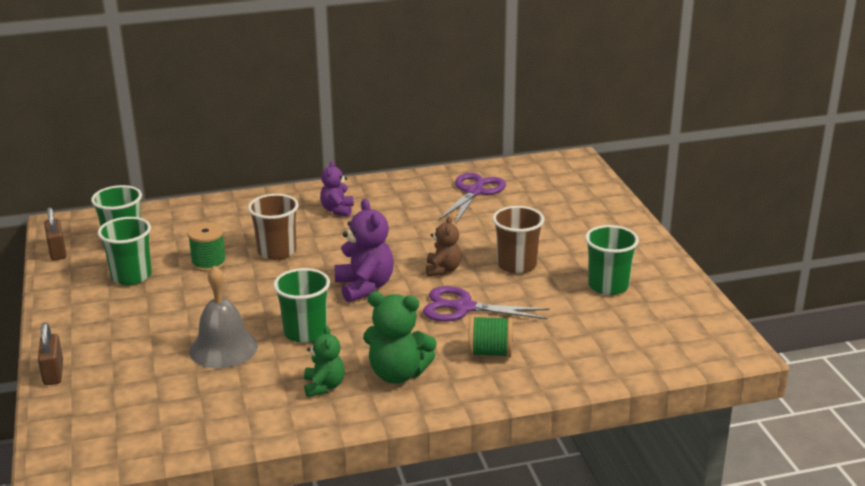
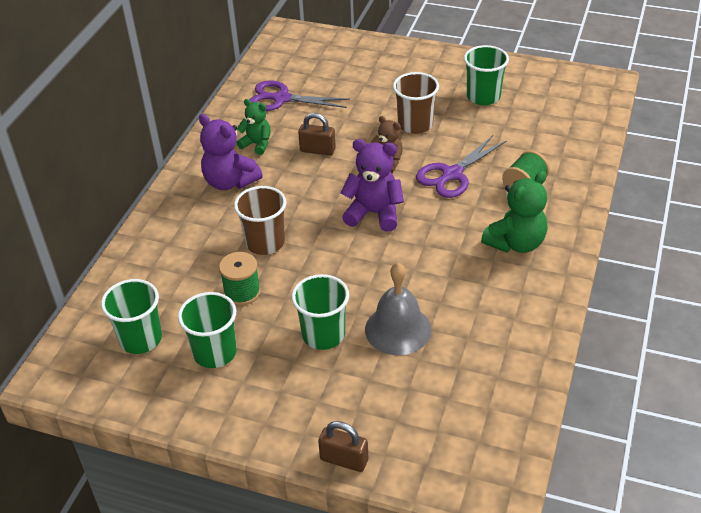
camera: 55 degrees left, 15 degrees up
brown padlock [44,207,67,261] -> brown padlock moved to [298,113,336,155]
green cup [273,268,330,343] -> green cup moved to [292,274,349,350]
green teddy bear [304,326,345,397] -> green teddy bear moved to [236,99,271,155]
purple teddy bear [320,160,354,217] -> purple teddy bear [199,114,263,190], size x1.59
purple scissors [439,173,506,224] -> purple scissors turned 45 degrees counterclockwise [250,80,350,111]

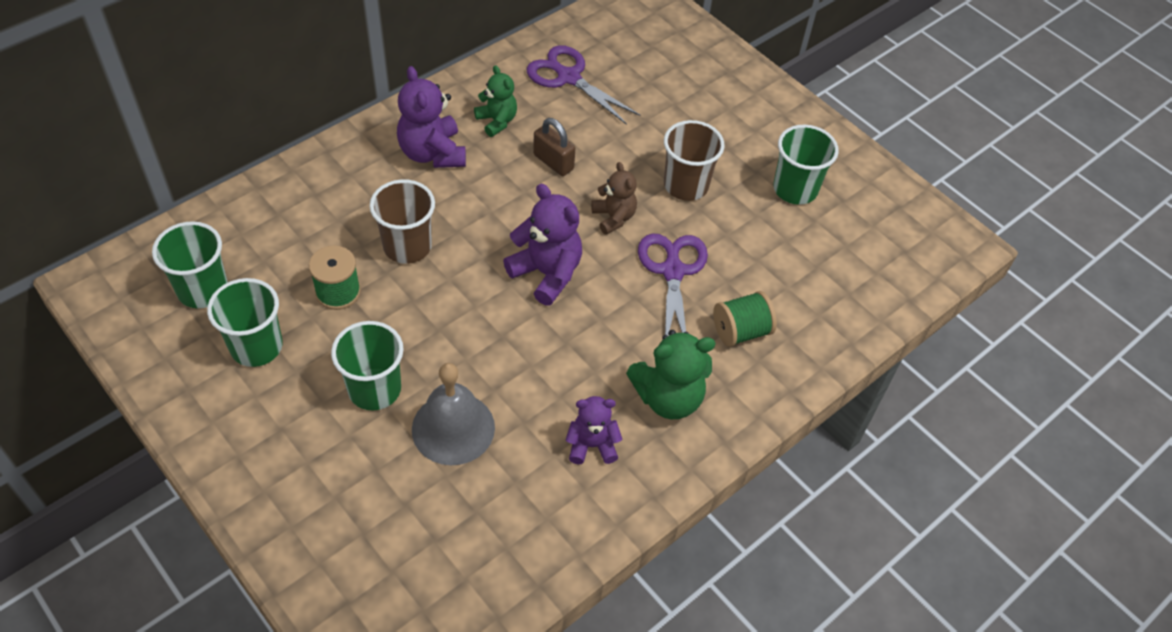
camera: 25 degrees right, 10 degrees up
brown padlock [318,421,368,472] -> none
purple scissors [416,135,507,198] -> purple scissors turned 105 degrees clockwise [638,233,708,335]
none -> purple teddy bear [566,396,623,465]

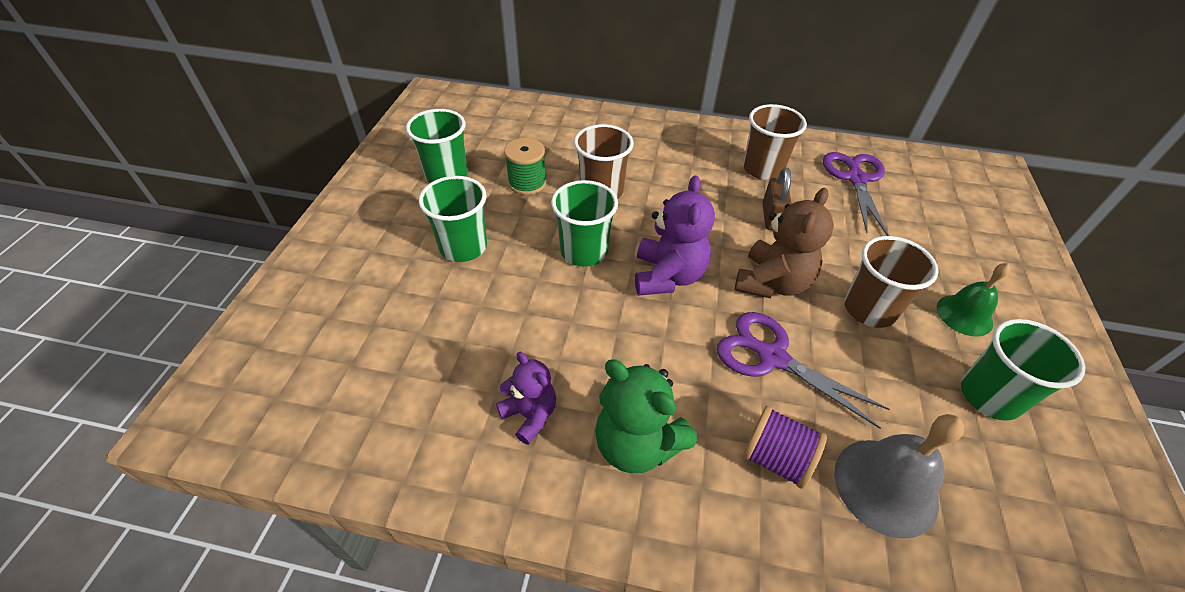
camera: 55 degrees right, 5 degrees down
green cup [152,221,228,308] -> green cup moved to [551,180,618,267]
purple teddy bear [397,66,466,168] -> none
grey bell [412,363,495,465] -> grey bell moved to [834,414,964,539]
green teddy bear [474,65,517,137] -> brown cup [743,104,807,180]
brown teddy bear [591,162,637,235] -> brown teddy bear [735,188,834,298], size x1.59
purple scissors [638,233,708,335] -> purple scissors turned 105 degrees counterclockwise [717,312,890,429]
green spool [713,291,777,347] -> purple spool [743,406,827,489]
none -> green bell [937,263,1011,337]

